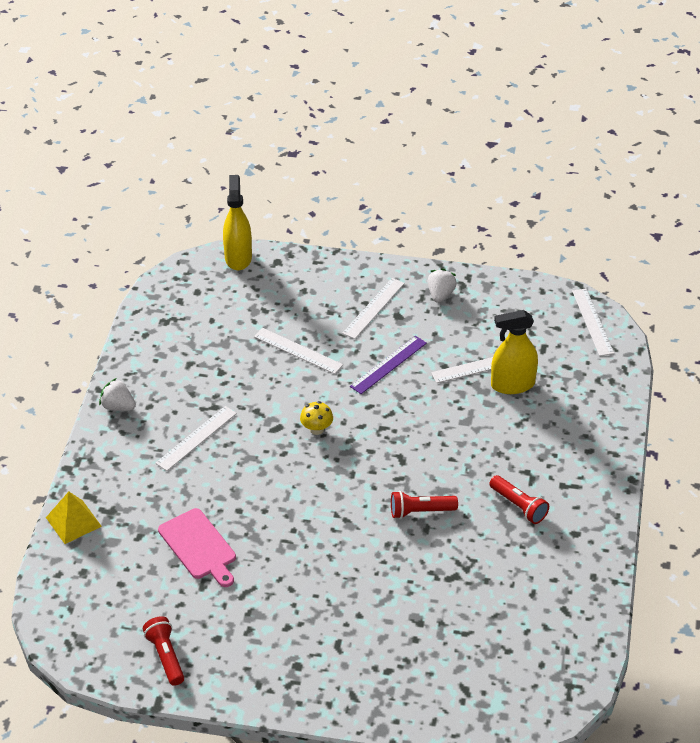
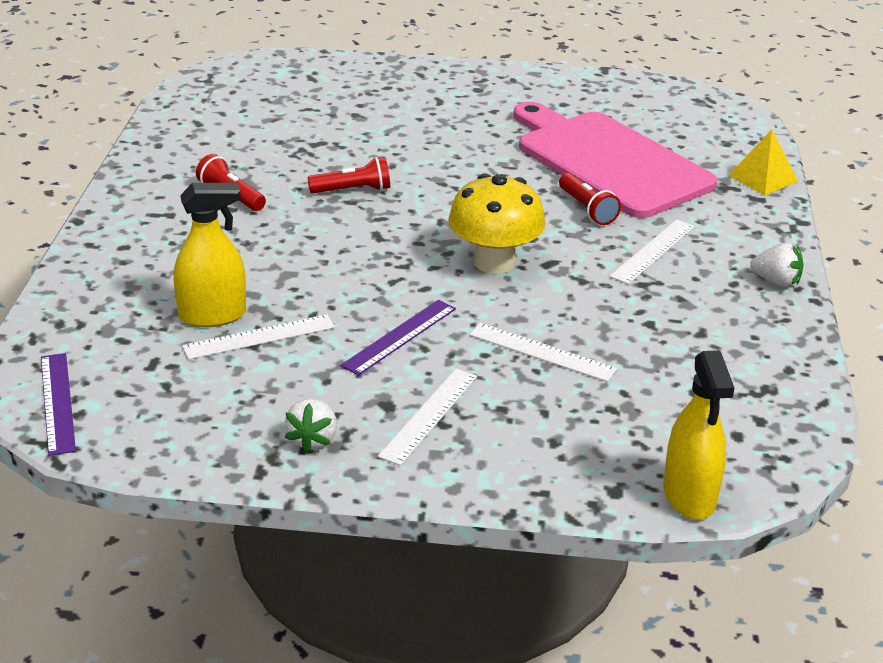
camera: 175 degrees right, 10 degrees down
red flashlight [143,616,184,686] -> red flashlight moved to [559,173,621,225]
pink cutting board [158,508,236,587] -> pink cutting board [513,102,718,218], size x2.01
yellow mushroom [300,401,333,435] -> yellow mushroom [448,173,546,274], size x2.10
white ruler [572,289,614,356] -> purple ruler [41,353,76,456]

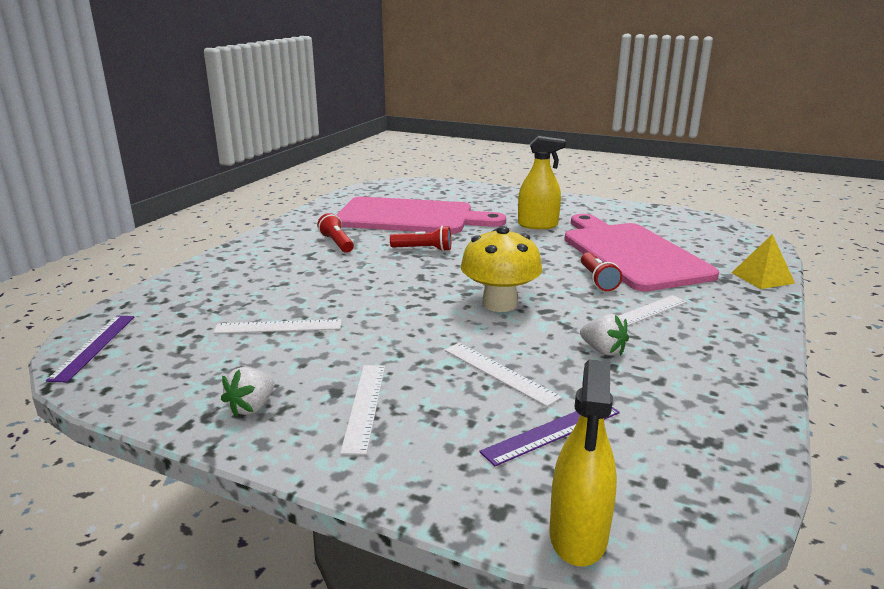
camera: 20 degrees right, 10 degrees down
yellow spray bottle [174,183,246,327] -> yellow spray bottle moved to [518,136,566,229]
purple ruler [340,300,456,376] -> purple ruler moved to [479,407,620,466]
white ruler [378,369,477,466] -> white ruler turned 45 degrees counterclockwise [340,365,385,455]
white strawberry [750,243,803,287] -> white strawberry moved to [580,314,629,356]
none -> pink cutting board [336,197,506,234]

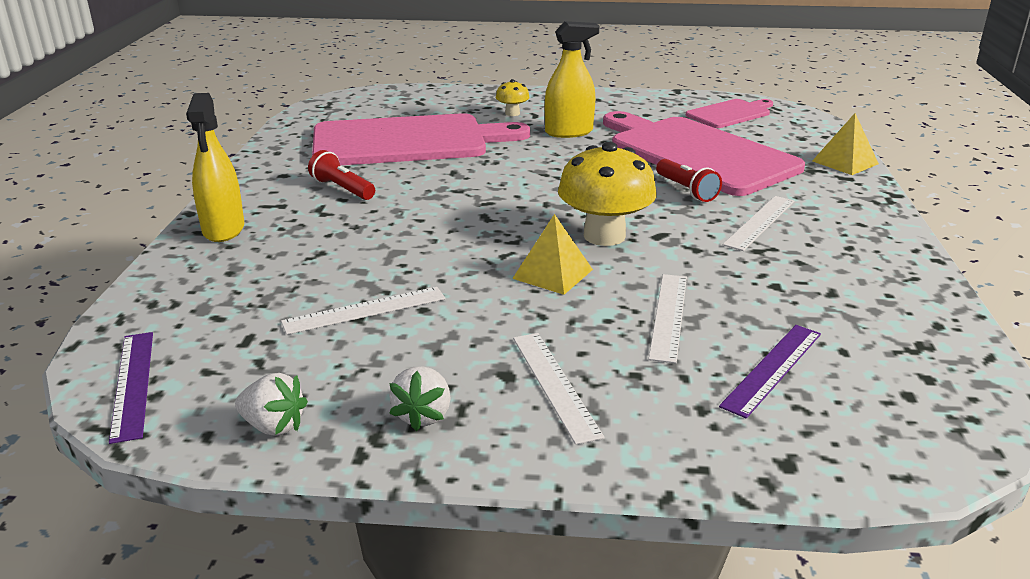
camera: 20 degrees left, 5 degrees up
red flashlight [390,226,451,251] -> none
white ruler [444,343,562,407] -> white ruler turned 75 degrees clockwise [648,274,687,363]
yellow spray bottle [550,360,617,566] -> yellow spray bottle moved to [186,93,244,242]
white strawberry [580,314,629,356] -> white strawberry moved to [235,373,308,436]
none -> yellow mushroom [496,79,529,116]
none -> yellow pyramid [512,214,593,295]
none -> pink cutting board [686,99,773,128]

